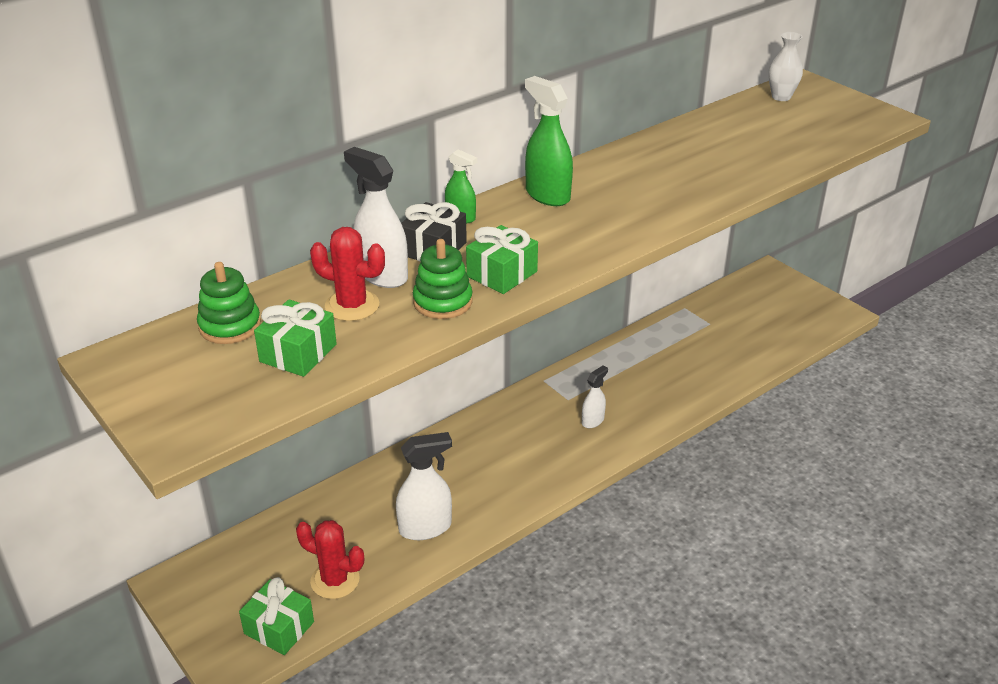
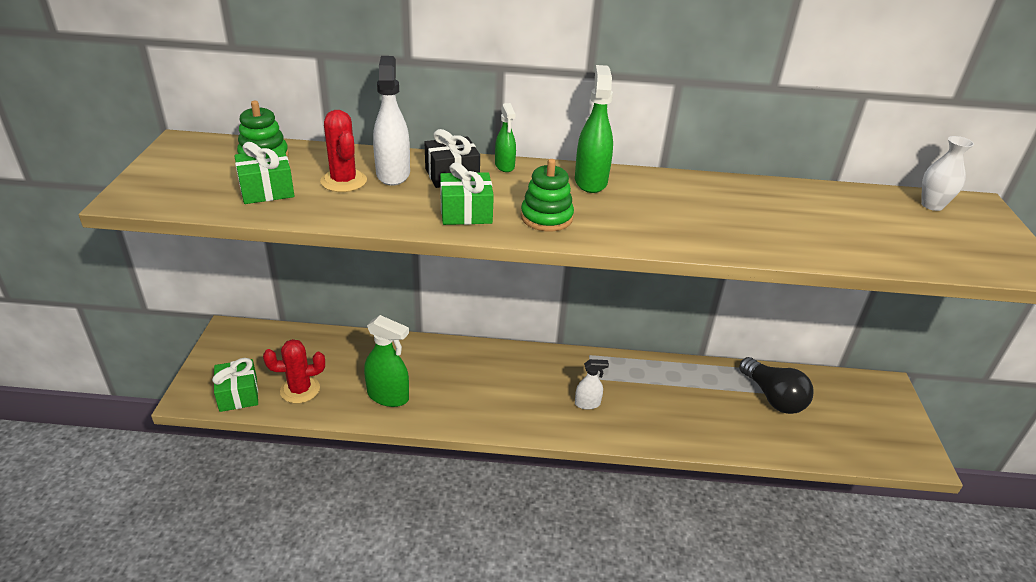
camera: 40 degrees right, 0 degrees up
red cactus [296,520,364,599] -> red cactus turned 75 degrees counterclockwise [263,339,325,403]
white spray bottle [396,432,452,540] -> green spray bottle [364,315,409,407]
green stacking toy [413,239,472,319] -> green stacking toy moved to [521,159,574,231]
none -> black light bulb [739,357,814,414]

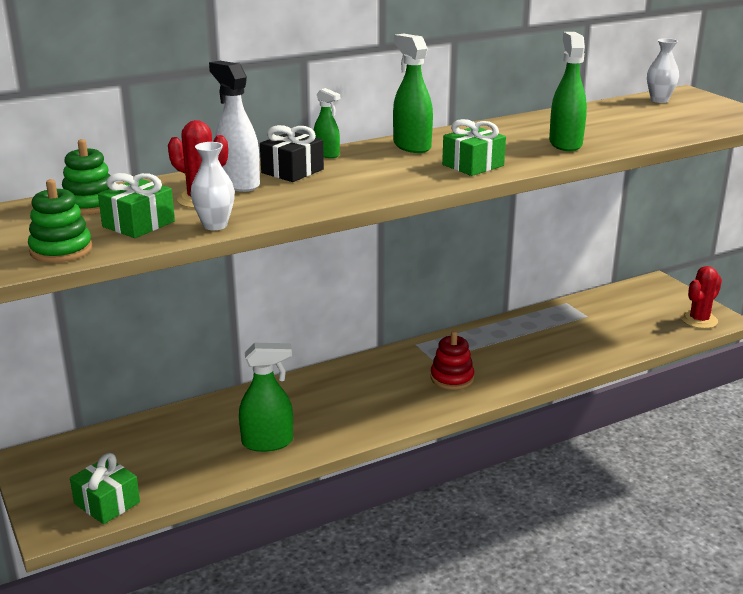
camera: 30 degrees left, 10 degrees down
red cactus [263,339,325,403] -> red cactus moved to [681,266,722,329]
green gift [440,162,494,225] -> green gift moved to [442,119,506,176]
green stacking toy [521,159,574,231] -> green stacking toy moved to [28,179,93,263]
white spray bottle [575,359,609,410] -> red stacking toy [430,331,474,390]
black light bulb [739,357,814,414] -> none
none -> white vase [190,142,235,230]
none -> green spray bottle [549,32,587,151]

